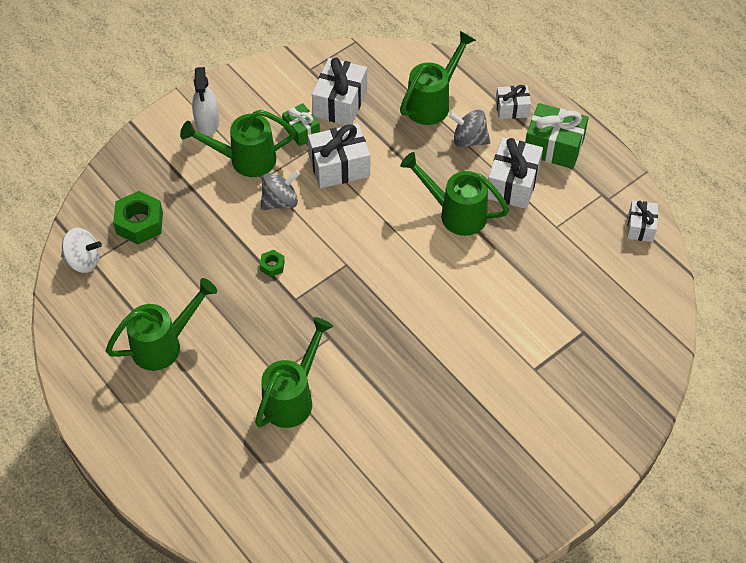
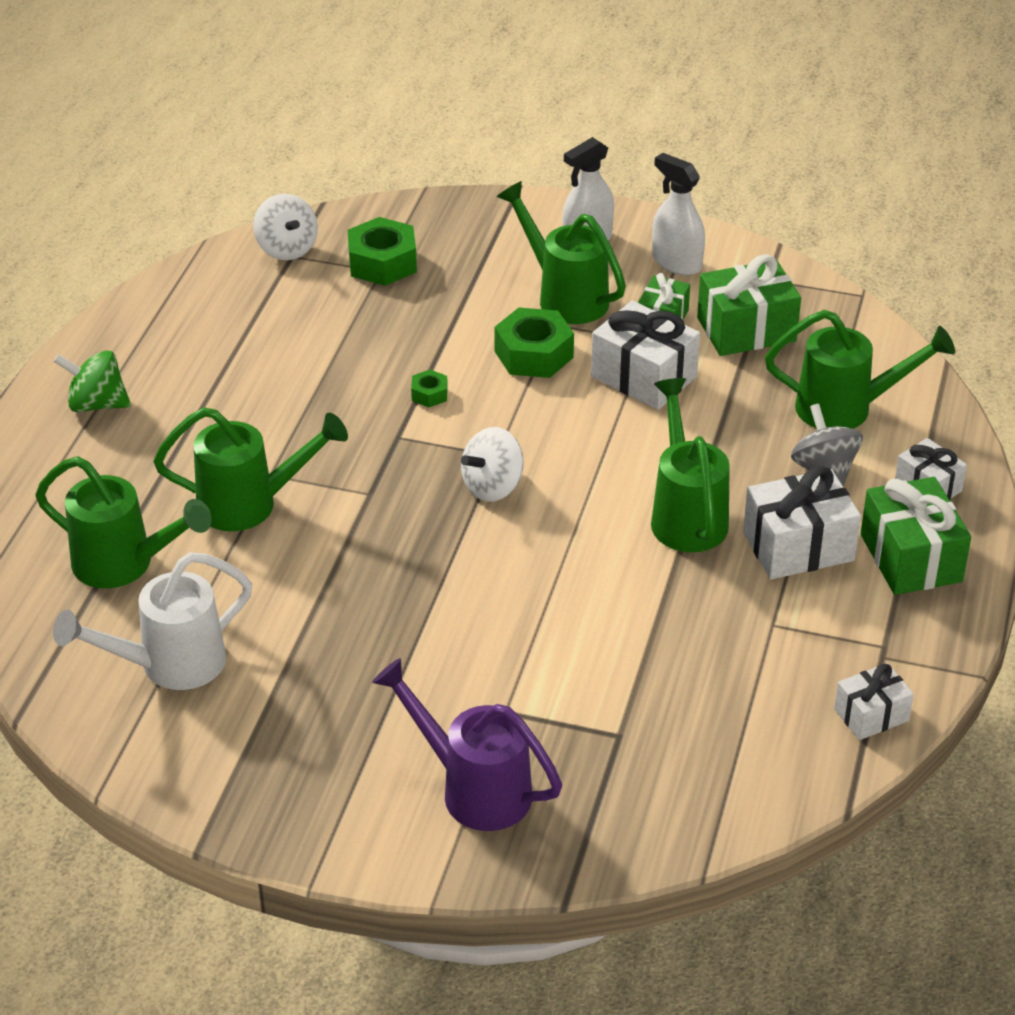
camera: 55 degrees right, 15 degrees down
green watering can [106,278,217,371] -> green watering can moved to [35,456,212,589]
grey spinning top [260,170,300,210] -> green nut [494,308,574,378]
white gift [312,58,367,125] -> green gift [697,254,801,356]
none -> green spinning top [53,350,131,412]
none -> white watering can [53,552,252,690]
none -> purple watering can [372,658,562,831]
none -> white spinning top [461,427,524,502]
none -> white spray bottle [652,153,705,275]

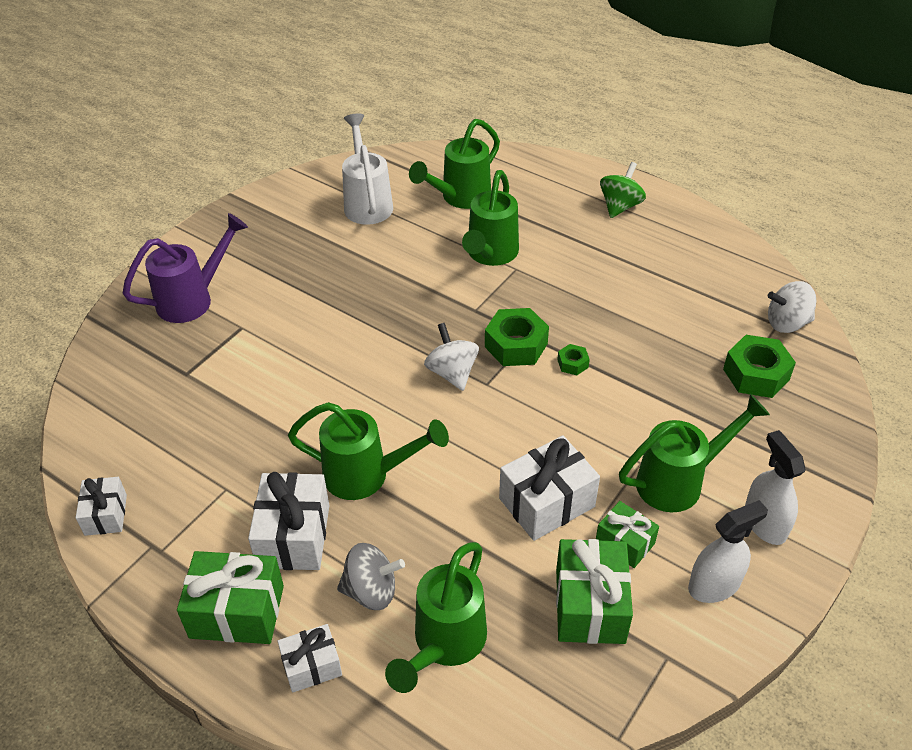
camera: 110 degrees right, 5 degrees up
green nut [494,308,574,378] -> green nut moved to [485,308,549,366]

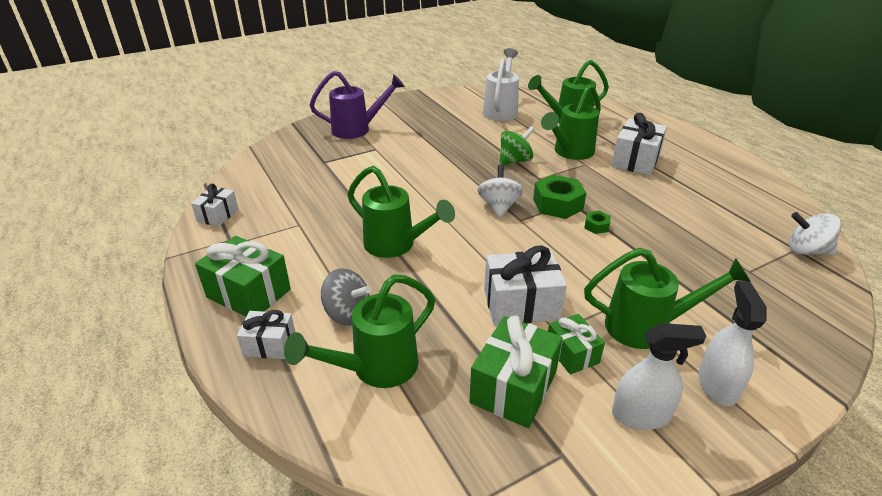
camera: 25 degrees right, 10 degrees down
white gift [248,472,329,570] -> white gift moved to [611,113,667,175]
green spinning top [600,162,646,218] -> green spinning top moved to [500,126,535,165]
green nut [723,335,796,398] -> none

